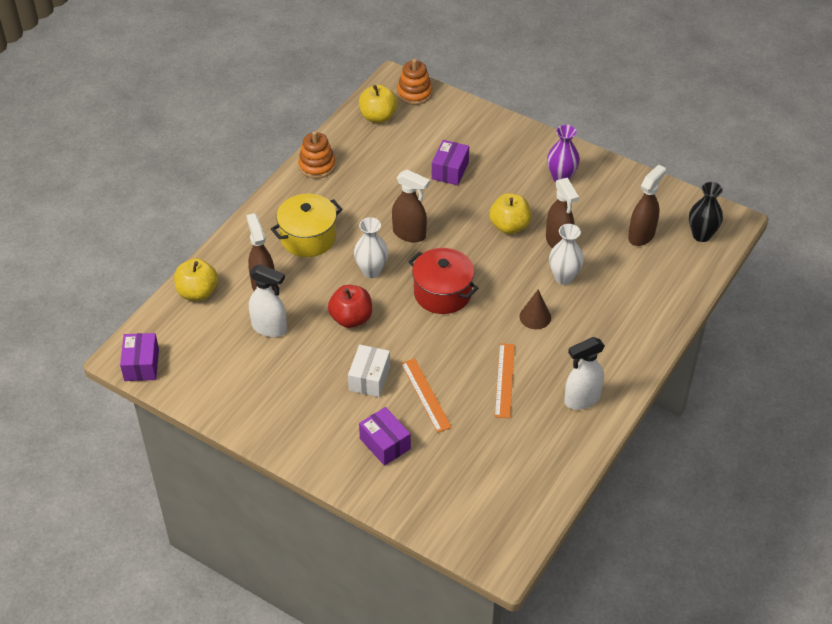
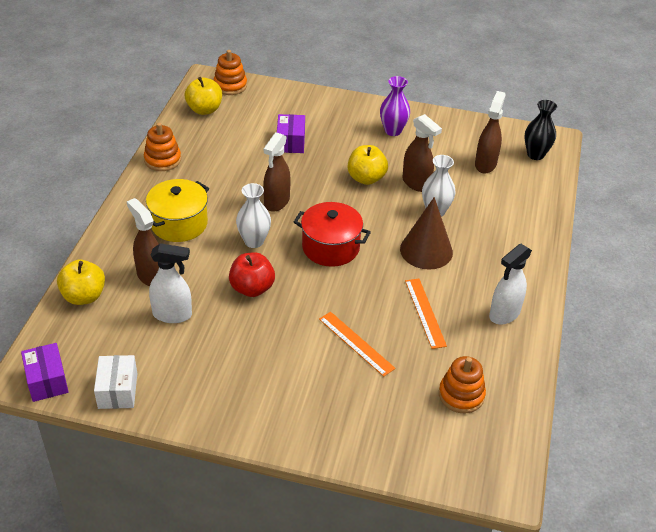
camera: 20 degrees left, 5 degrees down
white box [348,345,390,397] -> white box moved to [94,355,137,409]
purple box [359,407,411,466] -> none
brown spray bottle [392,170,430,243] -> brown spray bottle turned 105 degrees clockwise [263,132,291,212]
brown cone [519,290,551,329] -> brown cone [400,197,453,270], size x1.70
none -> orange stacking toy [439,356,486,414]

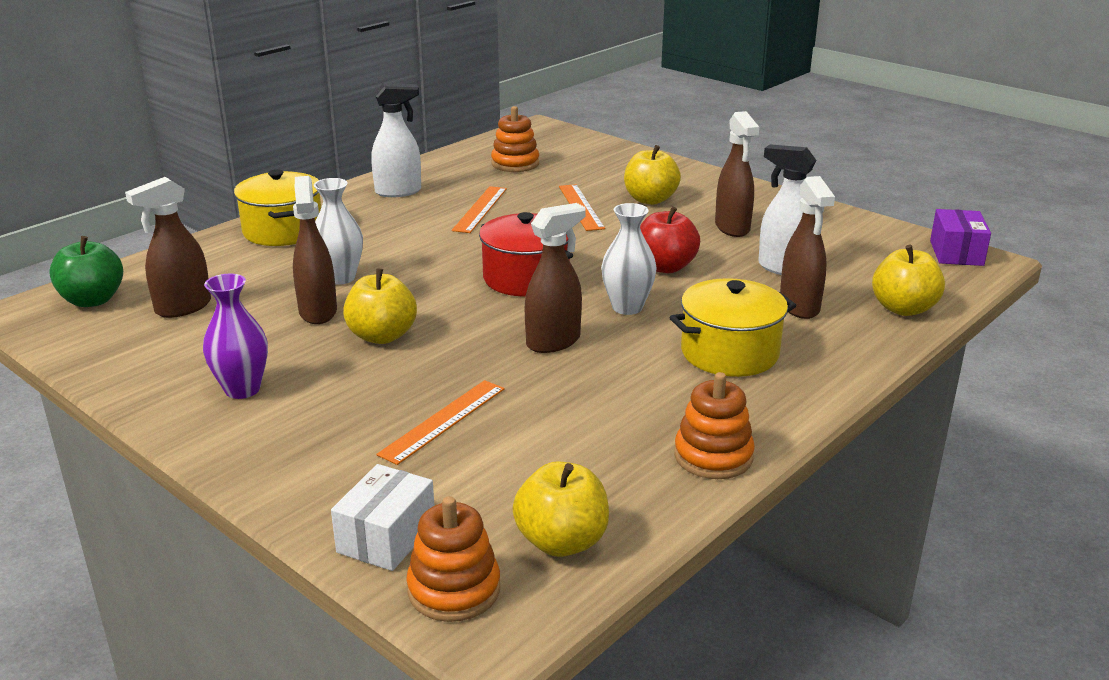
camera: 150 degrees left, 15 degrees down
white box [94,355,137,409] -> white box moved to [331,464,434,571]
purple box [277,114,305,153] -> orange ruler [376,380,505,465]
brown cone [400,197,453,270] -> none
black vase [524,100,557,160] -> green apple [49,236,123,307]
none -> yellow pot [234,169,321,246]
none -> yellow apple [624,145,681,205]
none -> brown spray bottle [715,111,759,237]

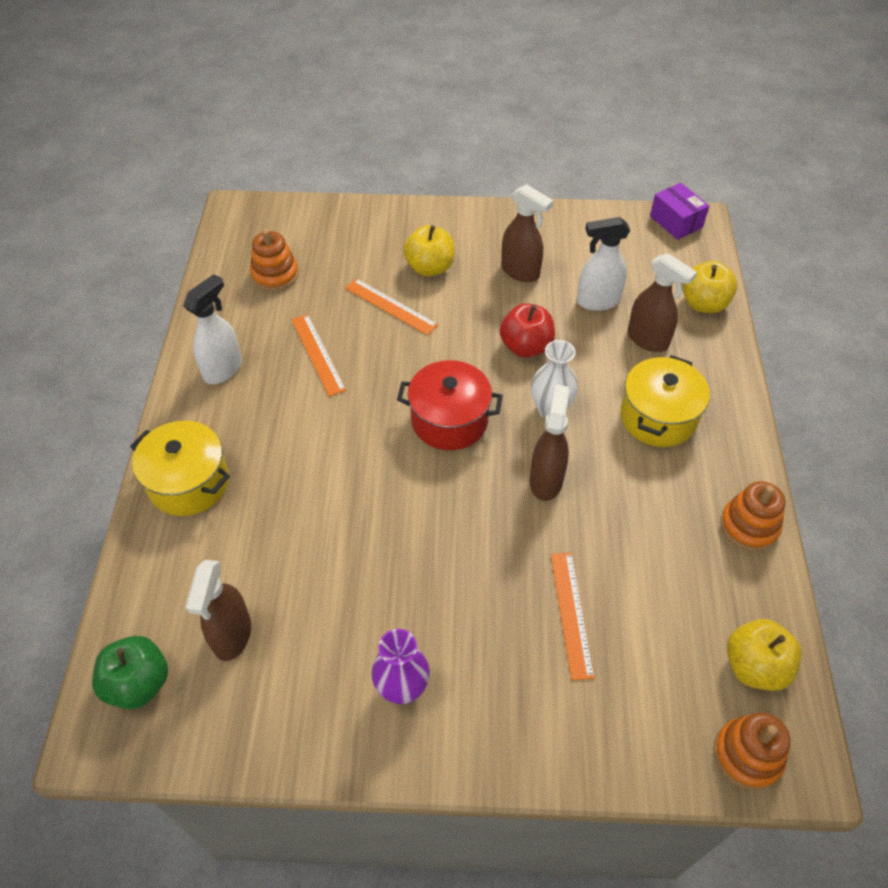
camera: 40 degrees left, 25 degrees up
brown spray bottle [293,176,337,324] -> none
white vase [314,178,363,285] -> none
white box [331,464,434,571] -> none
yellow apple [343,268,417,344] -> none

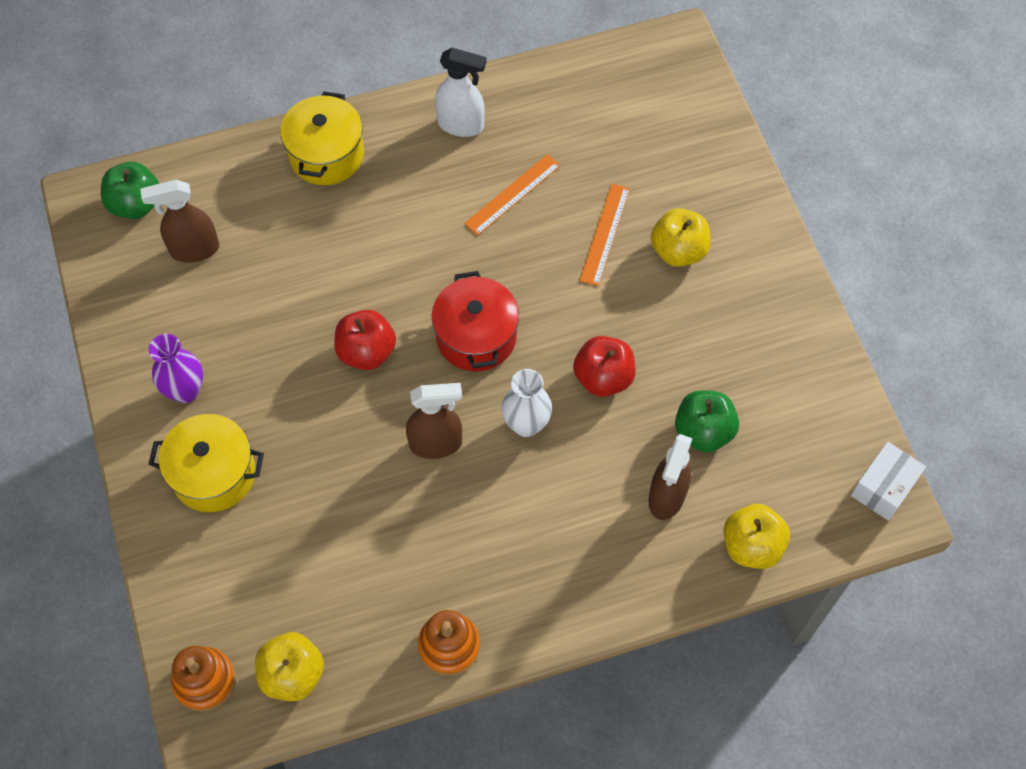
camera: 70 degrees right, 10 degrees up
orange stacking toy [250,229,299,292] -> none
brown spray bottle [501,184,553,282] -> none
orange ruler [551,553,595,680] -> none
white spray bottle [577,217,630,311] -> green apple [675,390,739,452]
yellow pot [620,355,710,447] -> yellow pot moved to [149,414,264,512]
purple box [650,183,709,240] -> white box [851,442,926,521]
none -> red apple [334,310,396,370]

